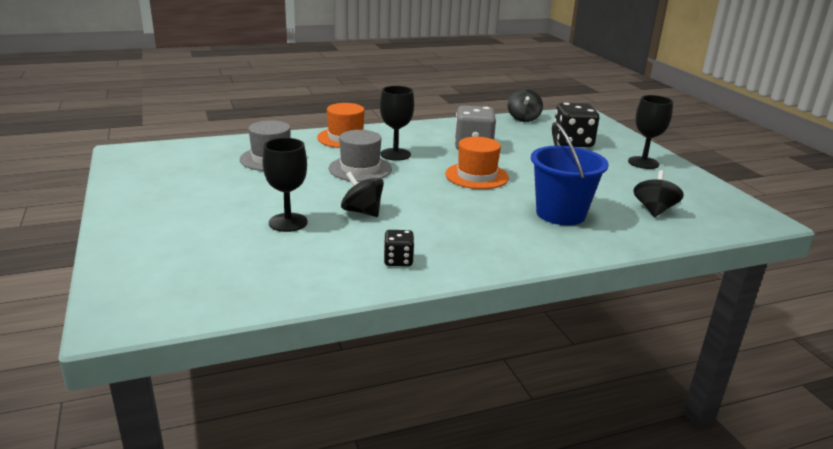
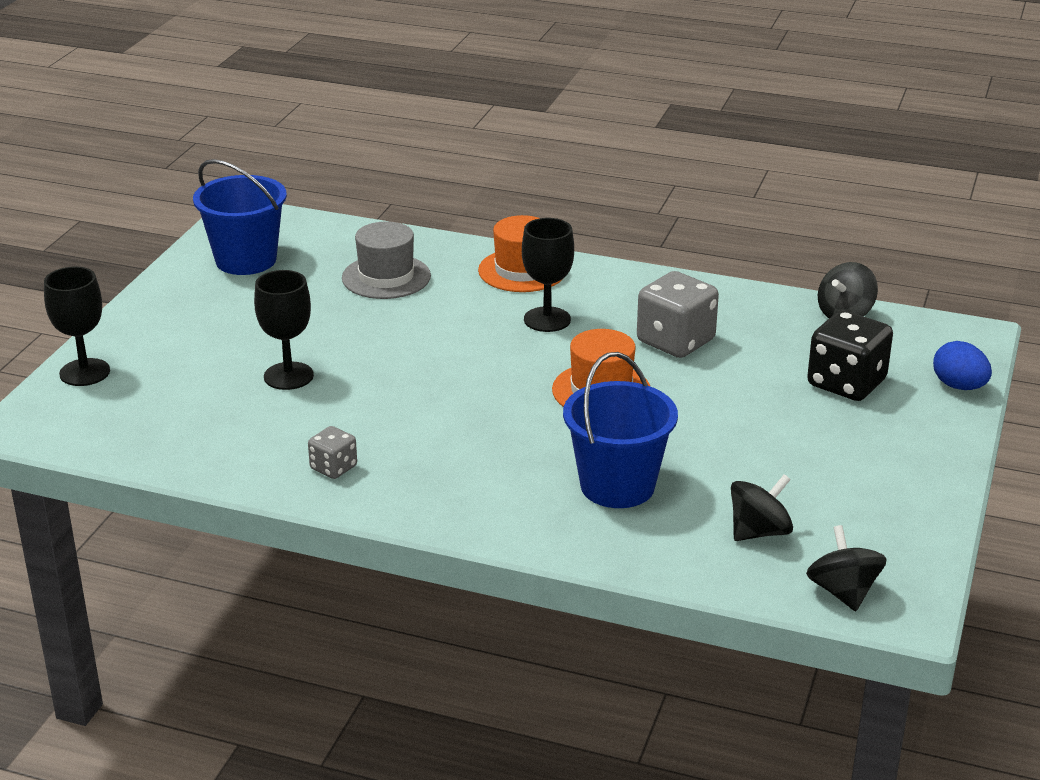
camera: 40 degrees right, 5 degrees up
grey hat [329,130,392,182] -> none
black spinning top [341,172,384,217] -> black spinning top moved to [806,525,887,611]
black dice [384,230,414,266] -> grey dice [308,426,357,479]
black goblet [628,95,673,169] -> black goblet moved to [44,267,110,386]
none -> blue bucket [193,159,287,275]
none -> blue egg [933,341,992,390]

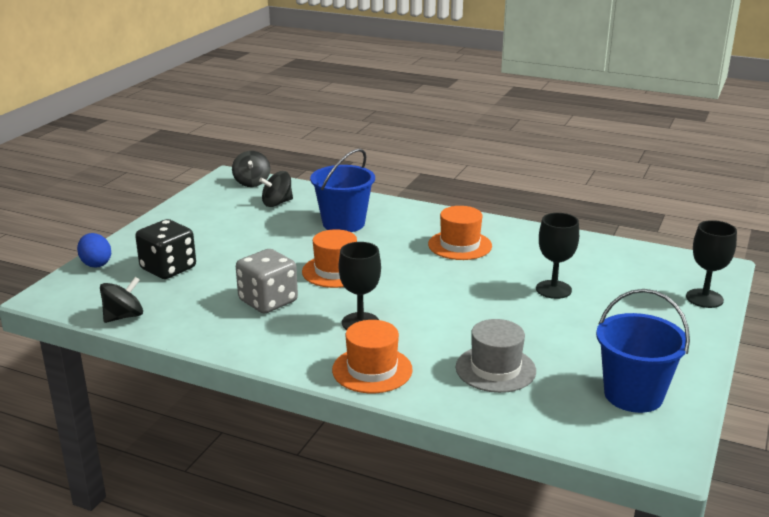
camera: 175 degrees left, 5 degrees down
grey dice [308,426,357,479] -> none
none -> orange hat [428,206,492,260]

